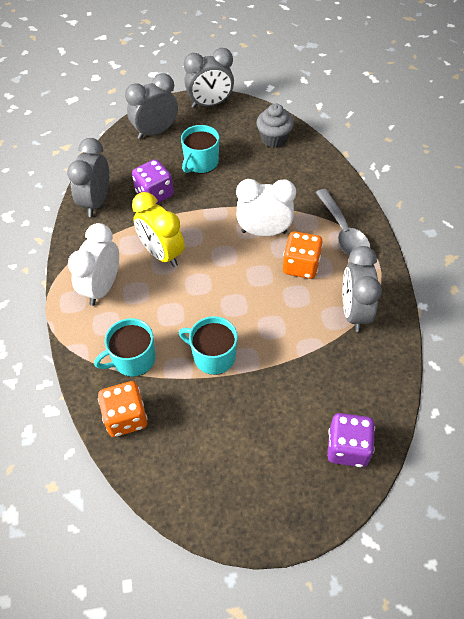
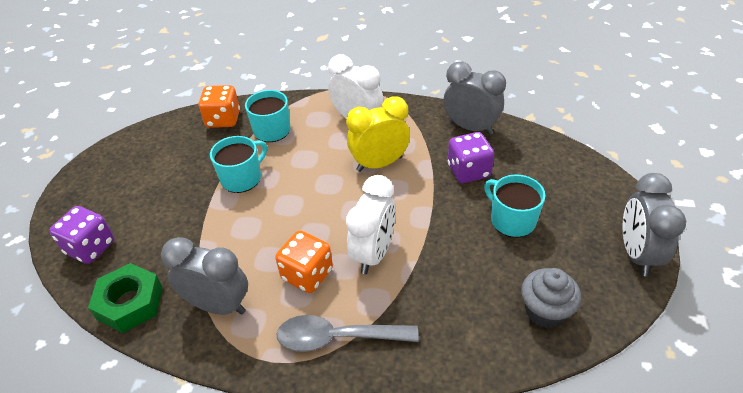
camera: 110 degrees right, 10 degrees down
grey clock [125,73,178,139] -> none
none -> green nut [88,263,163,333]

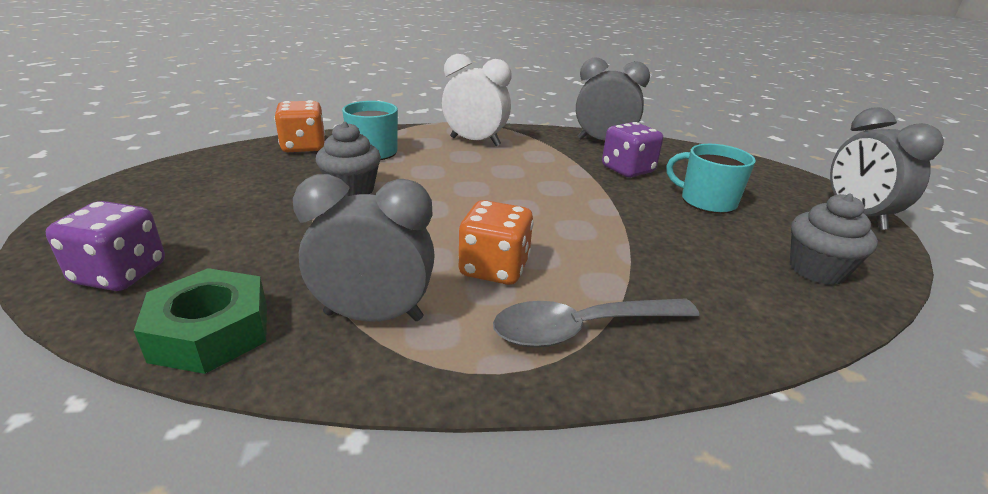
camera: 20 degrees left, 15 degrees down
turquoise mug [210,136,267,193] -> grey cupcake [316,122,381,197]
yellow clock [346,96,410,172] -> none
white clock [346,175,396,274] -> none

